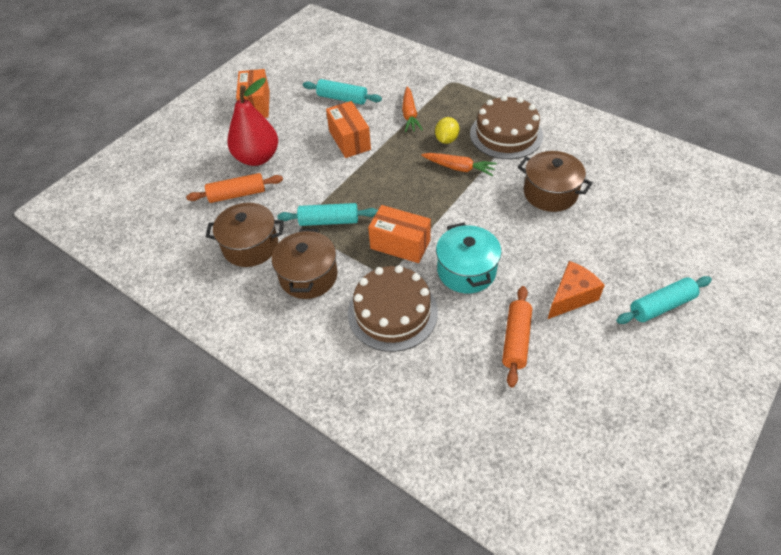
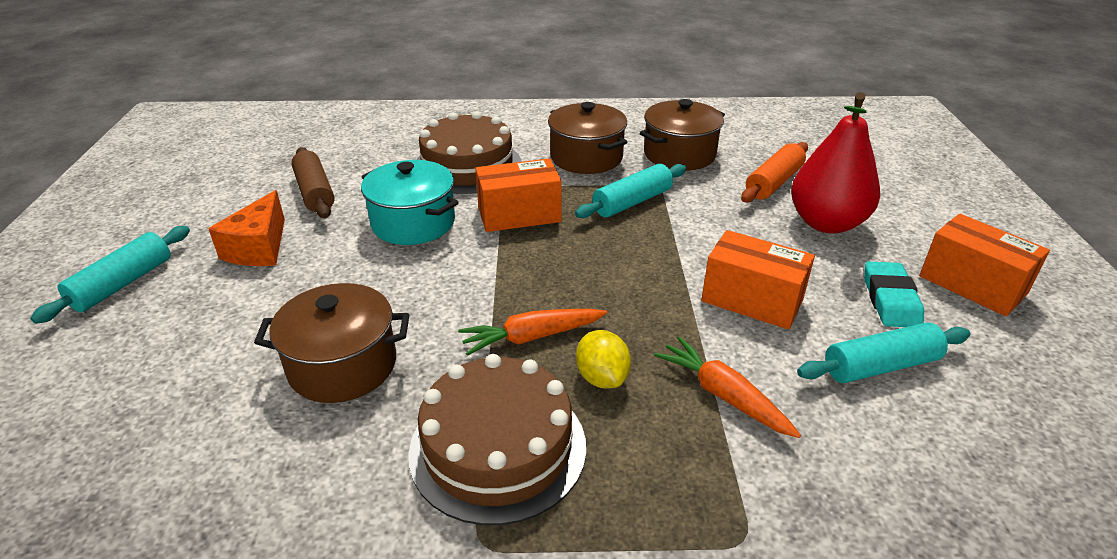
camera: 140 degrees right, 15 degrees down
orange rolling pin [502,286,532,387] -> brown rolling pin [291,147,335,219]
none -> turquoise eraser [864,261,924,327]

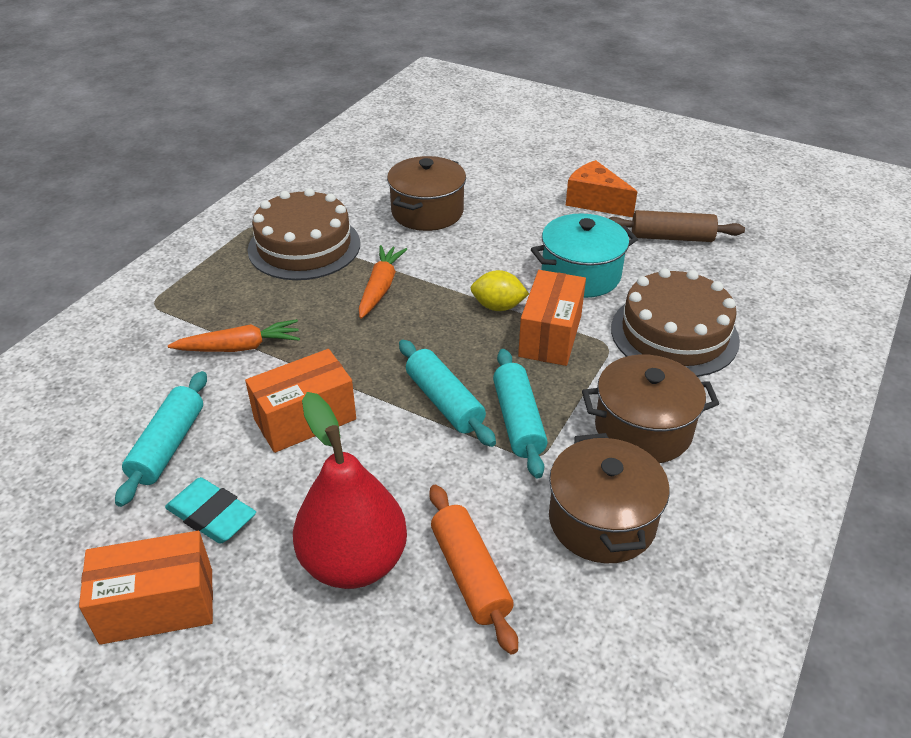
camera: 120 degrees right, 5 degrees up
turquoise rolling pin [30,226,190,324] -> turquoise rolling pin moved to [399,340,496,447]
yellow lemon [576,330,631,389] -> yellow lemon moved to [471,270,529,311]

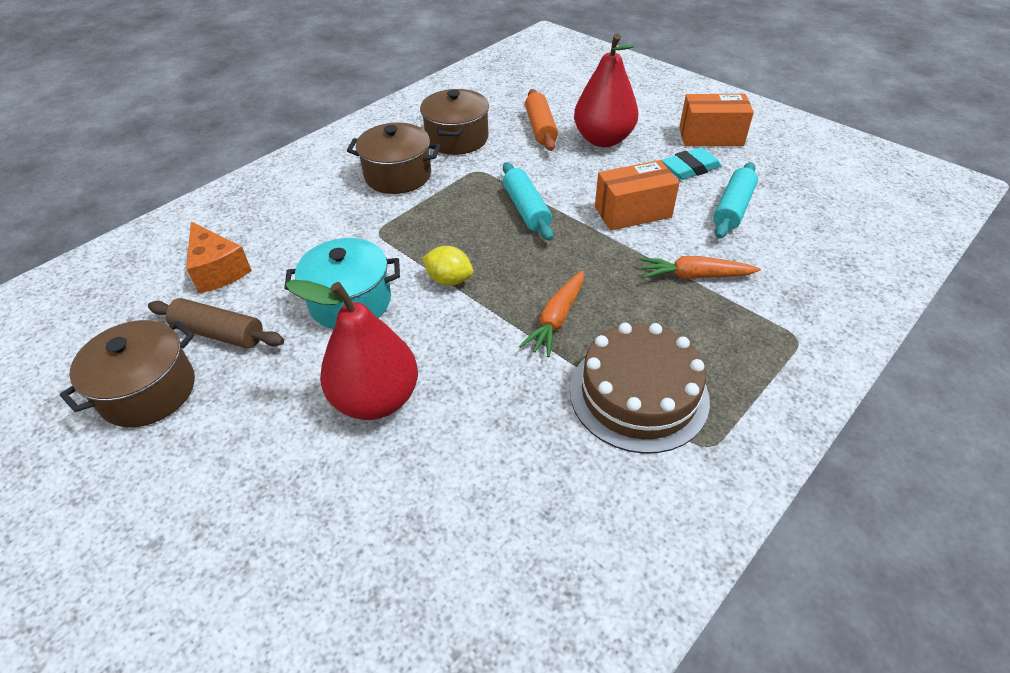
camera: 165 degrees left, 5 degrees up
turquoise eraser [165,477,256,544] -> turquoise eraser turned 75 degrees counterclockwise [661,147,722,180]
brown pot [387,156,466,231] -> brown pot moved to [60,320,195,427]
turquoise rolling pin [493,349,548,478] -> none
orange box [518,270,586,366] -> none
orange cheese [566,160,637,217] -> orange cheese moved to [186,222,252,293]
brown cake [611,268,740,377] -> none
none -> red pear [285,280,418,420]

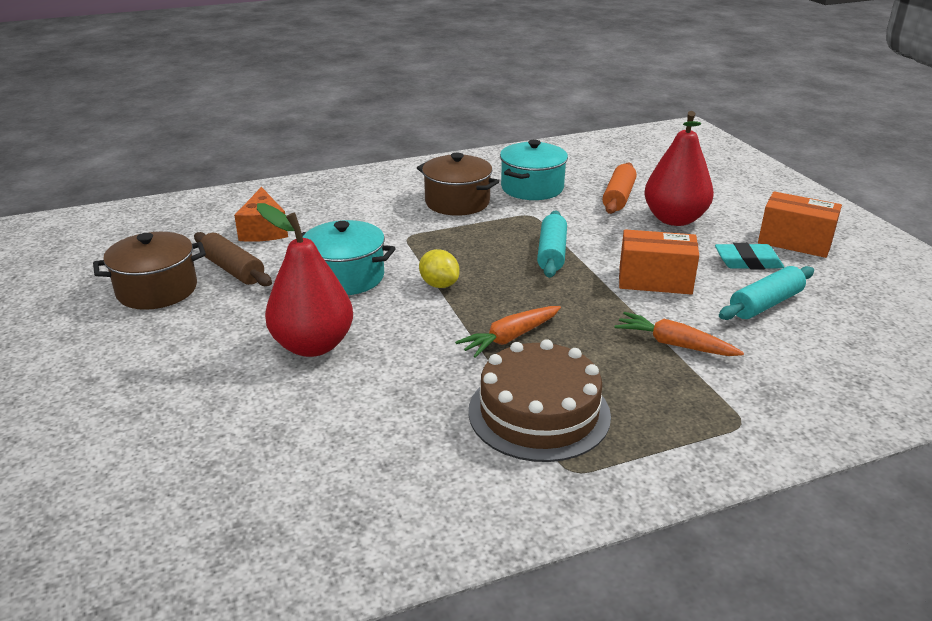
camera: 25 degrees right, 15 degrees down
brown pot [420,89,489,155] -> turquoise pot [500,140,568,200]

